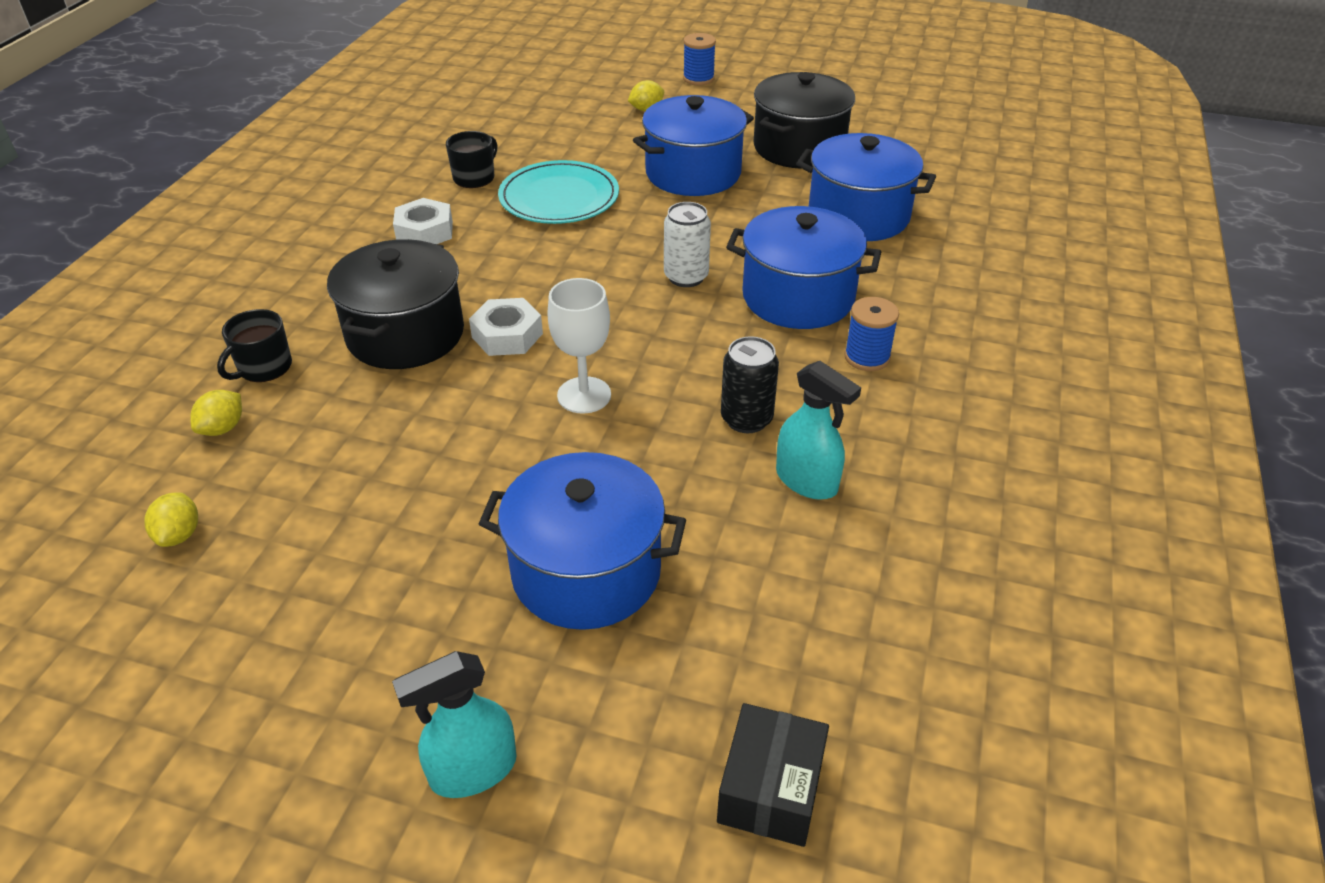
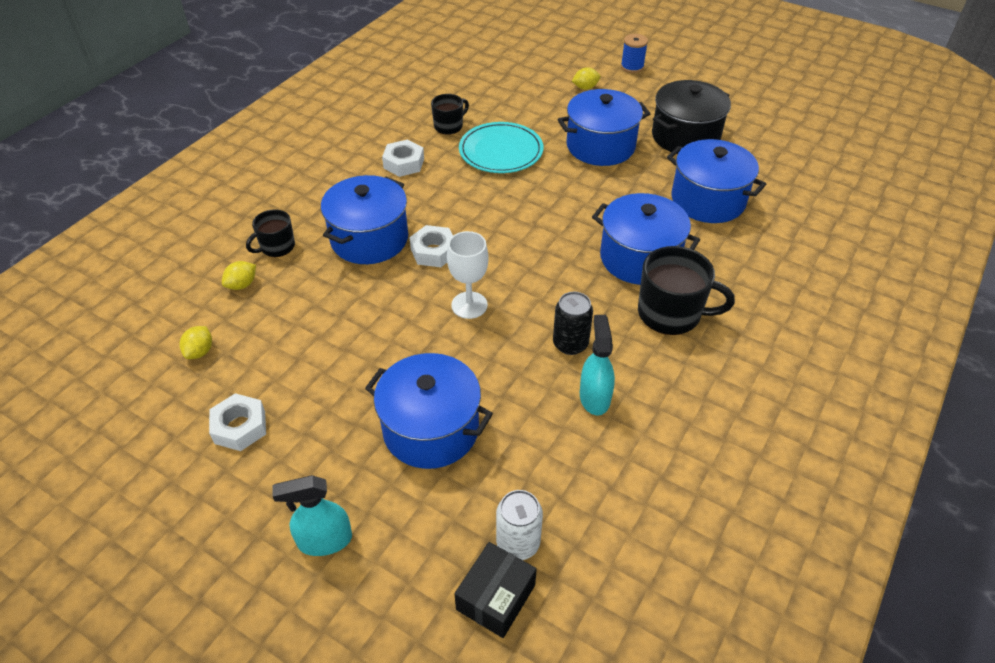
camera: 15 degrees right, 5 degrees up
black pot [327,239,464,369] -> blue pot [321,175,408,264]
white can [664,202,711,287] -> white can moved to [496,490,543,560]
turquoise spray bottle [776,361,861,500] -> turquoise spray bottle turned 150 degrees counterclockwise [580,315,615,415]
blue spool [844,297,899,371] -> black mug [638,246,735,335]
none -> white nut [209,393,266,451]

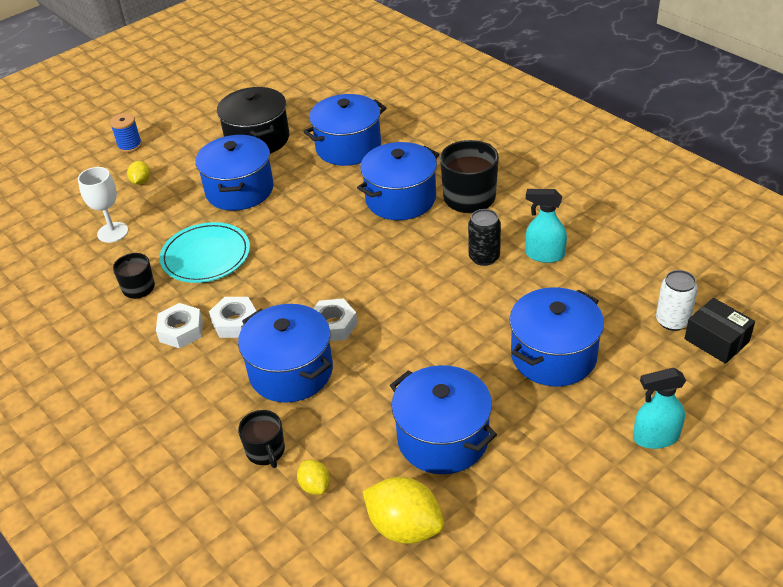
camera: 70 degrees left, 5 degrees down
yellow lemon [180,326,212,359] -> yellow lemon [363,477,444,544], size x1.91
white nut [209,393,266,451] -> white nut moved to [209,297,256,338]
turquoise spray bottle [272,475,352,556] -> turquoise spray bottle turned 75 degrees clockwise [633,368,686,449]
white goblet [447,231,489,319] -> white goblet moved to [78,167,128,243]
none -> blue pot [390,365,497,474]

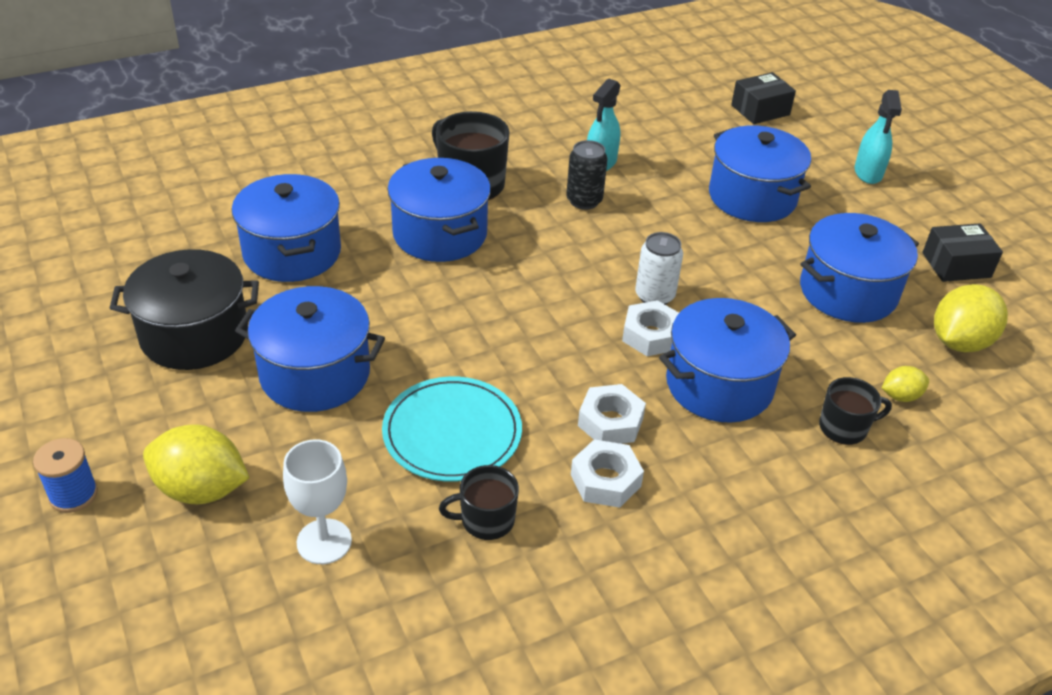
camera: 80 degrees left, 0 degrees up
yellow lemon [127,161,150,185] -> yellow lemon [143,425,249,504], size x1.91
white can [656,270,698,331] -> white can moved to [635,232,683,305]
none -> black box [922,223,1003,282]

